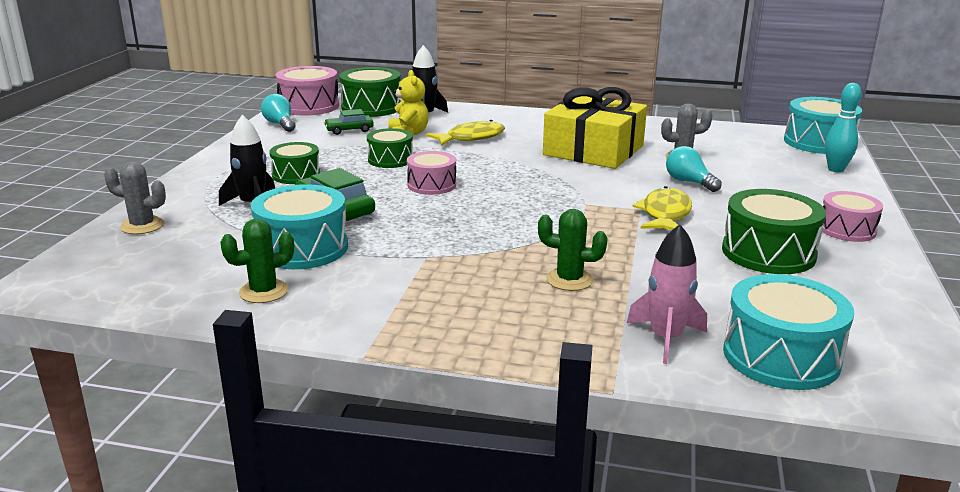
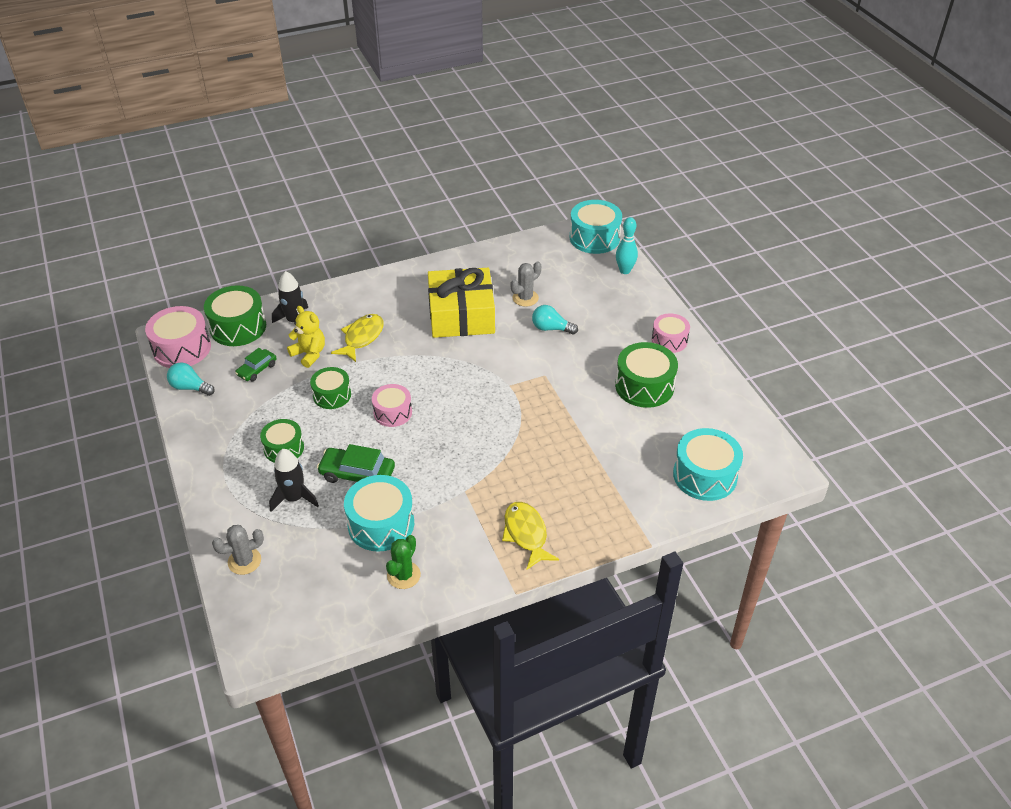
camera: 35 degrees left, 20 degrees up
green cactus [538,209,608,291] -> none
pink rocket [627,224,707,364] -> none
yellow fish [632,186,692,230] -> yellow fish moved to [502,502,559,570]

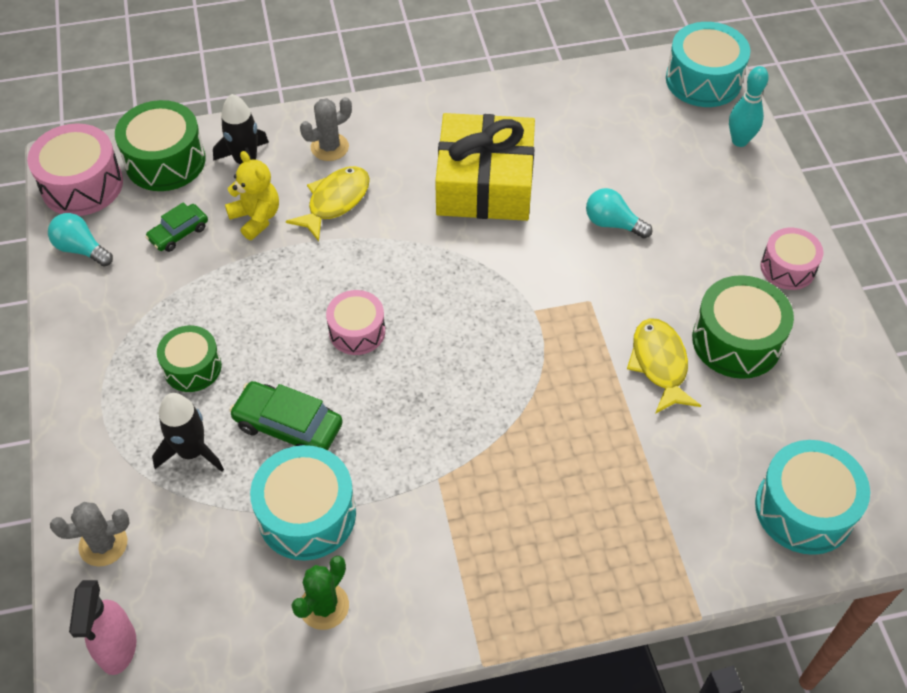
camera: 10 degrees right, 10 degrees up
green drum [310,367,351,409] -> none
yellow fish [502,502,559,570] -> yellow fish moved to [627,318,701,414]
grey cactus [510,261,541,307] -> grey cactus moved to [300,97,352,161]
none -> pink spray bottle [69,580,137,675]

